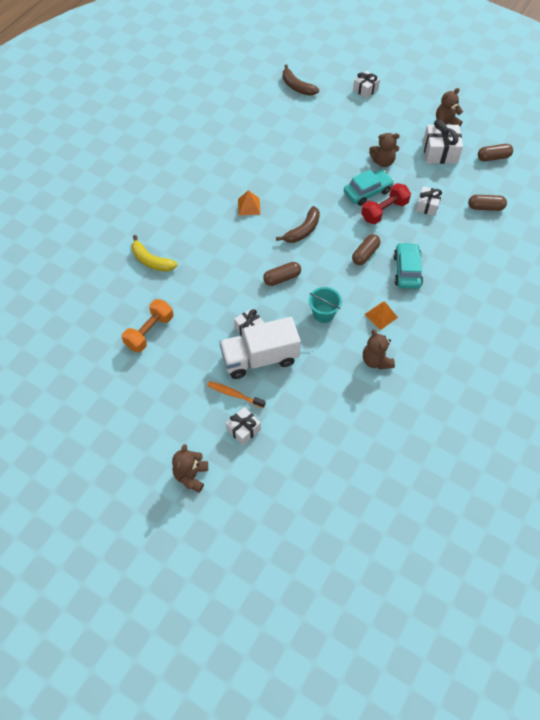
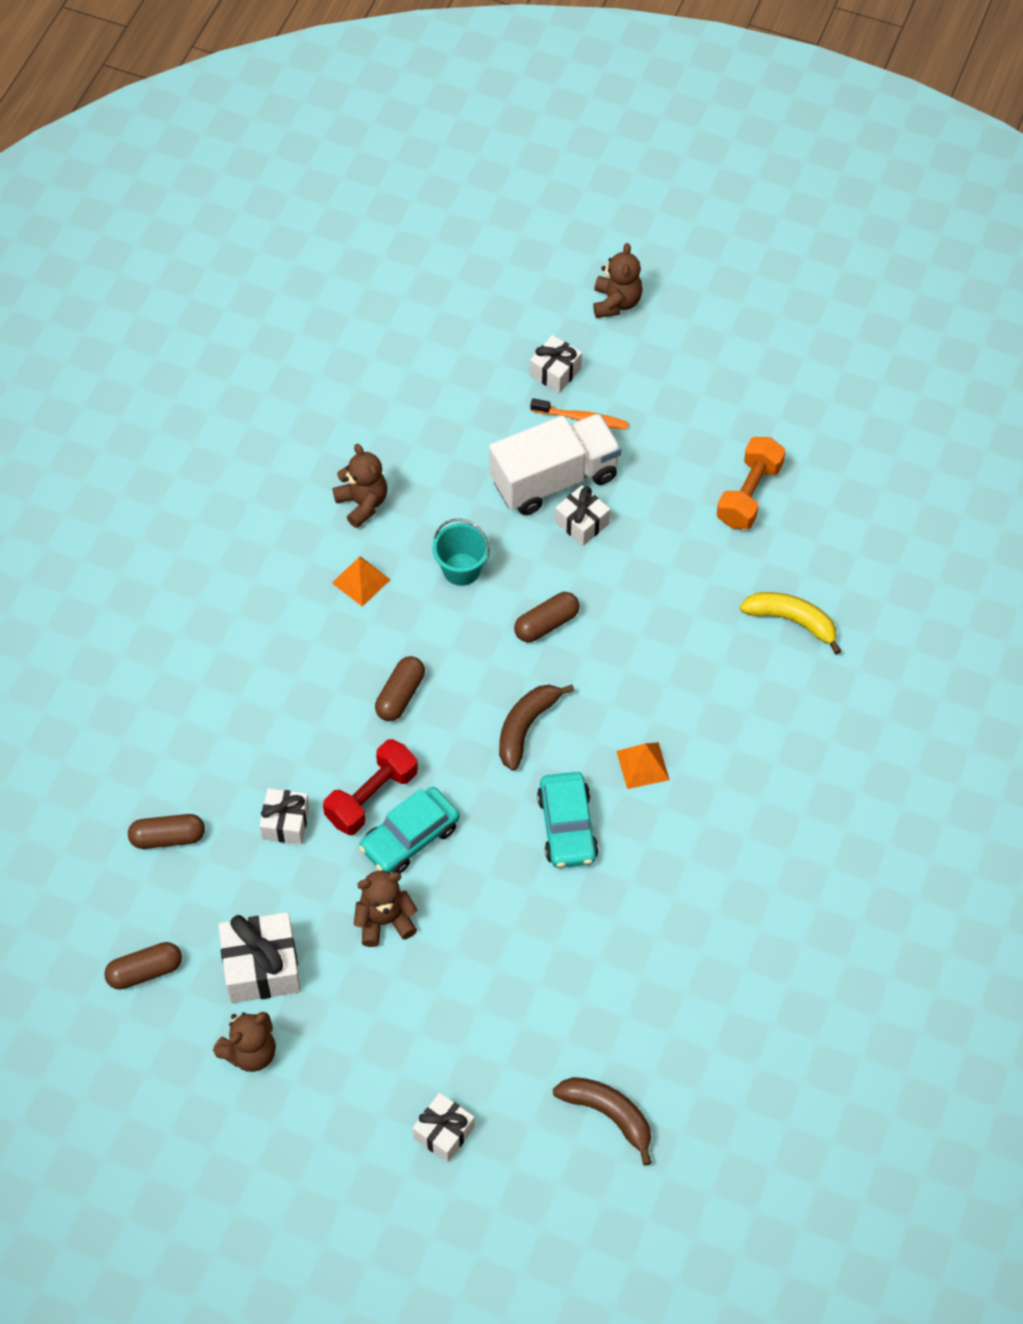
camera: 170 degrees right, 0 degrees up
turquoise car [394,242,423,289] -> turquoise car moved to [537,772,599,868]

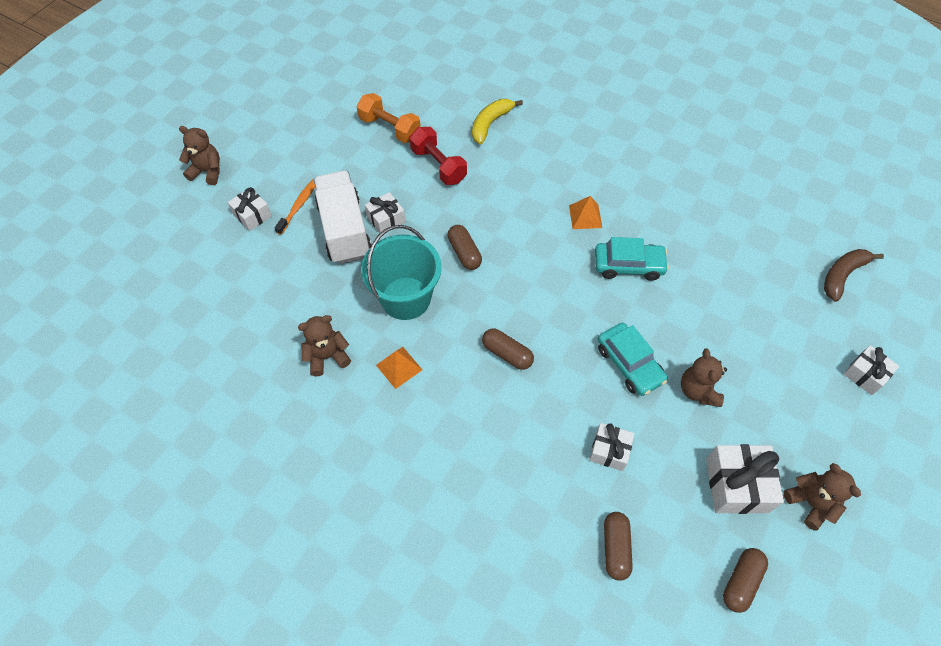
camera: 80 degrees left, 0 degrees up
brown capsule [104,942,182,990] -> brown capsule turned 45 degrees clockwise [723,548,768,613]
red dumbbell [323,739,418,835] -> red dumbbell moved to [410,127,467,185]
turquoise bucket [432,518,490,586] -> turquoise bucket [361,225,442,320], size x1.74
brown banana [499,685,574,771] -> none

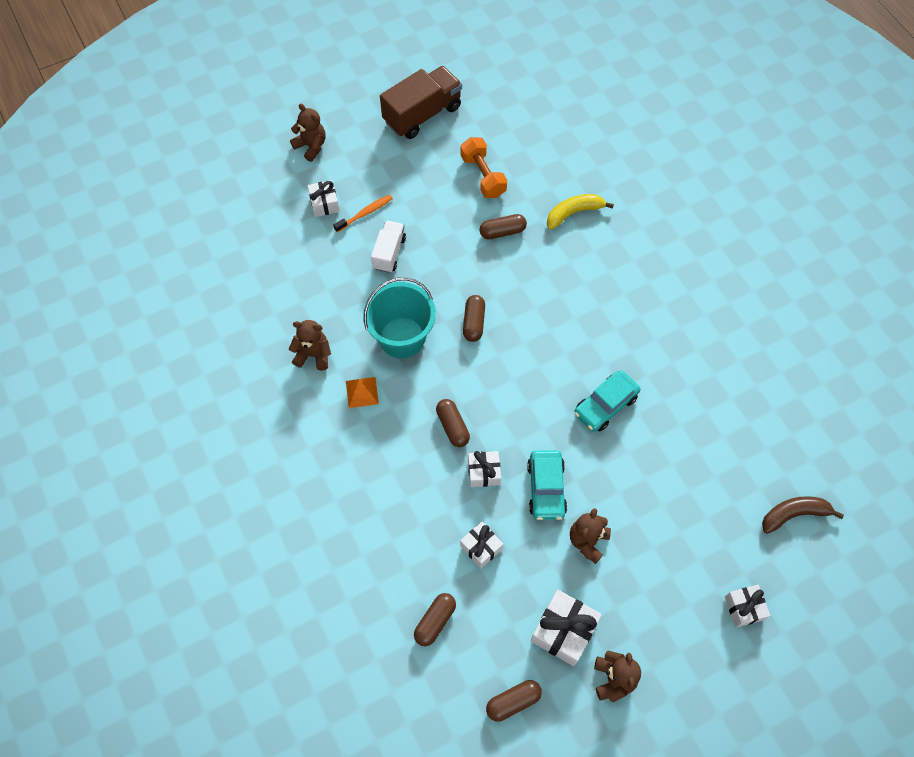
camera: 30 degrees right, 5 degrees up
white truck [314,171,371,264] -> white truck [371,221,406,273], size x0.59
white gift [365,192,406,233] -> white gift moved to [468,451,501,487]
red dumbbell [410,127,467,185] -> brown capsule [479,214,527,239]
orange pyramid [569,196,602,229] -> none
turquoise car [595,237,669,281] -> turquoise car turned 105 degrees clockwise [574,370,640,432]
none -> brown truck [380,66,462,139]

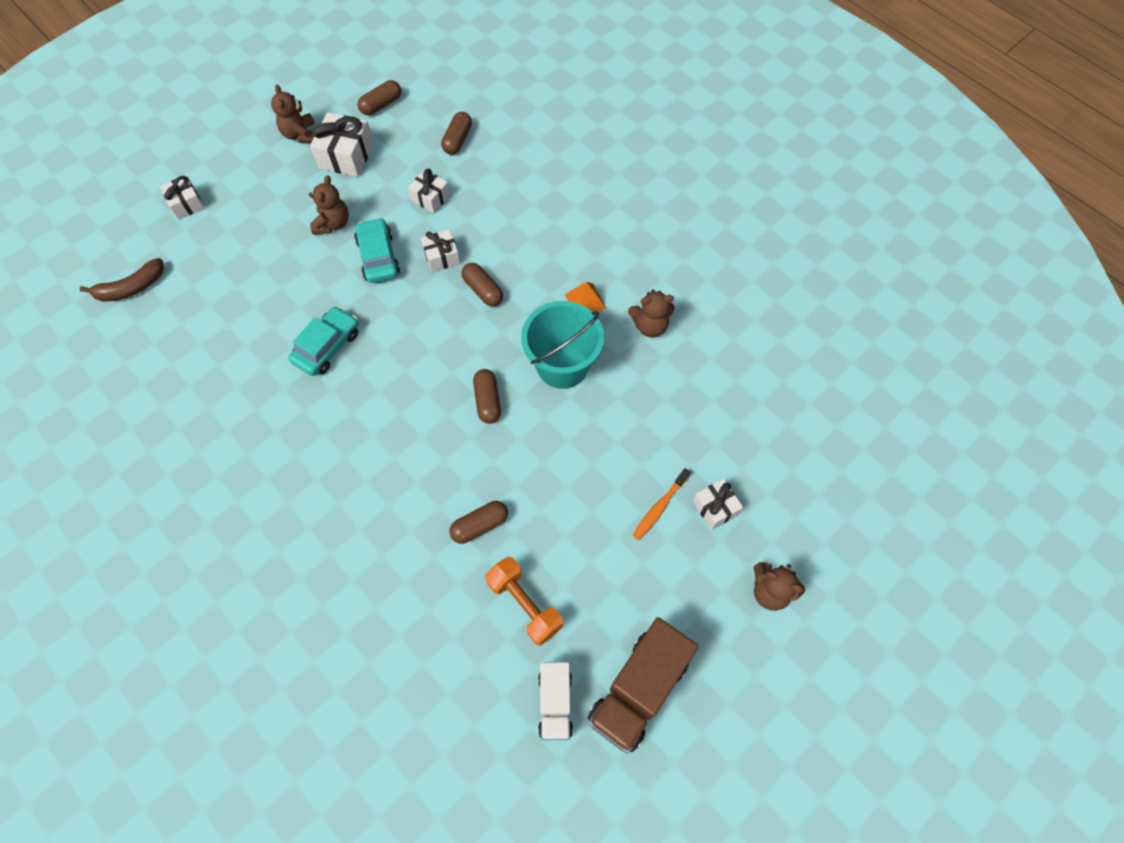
camera: 165 degrees right, 0 degrees up
white truck [371,221,406,273] -> white truck moved to [538,662,573,740]
yellow banana [547,194,614,230] -> none

